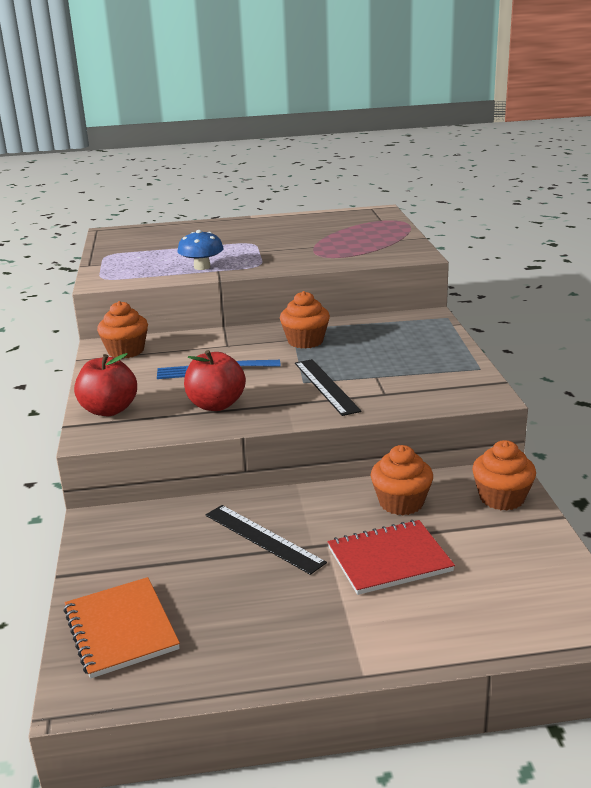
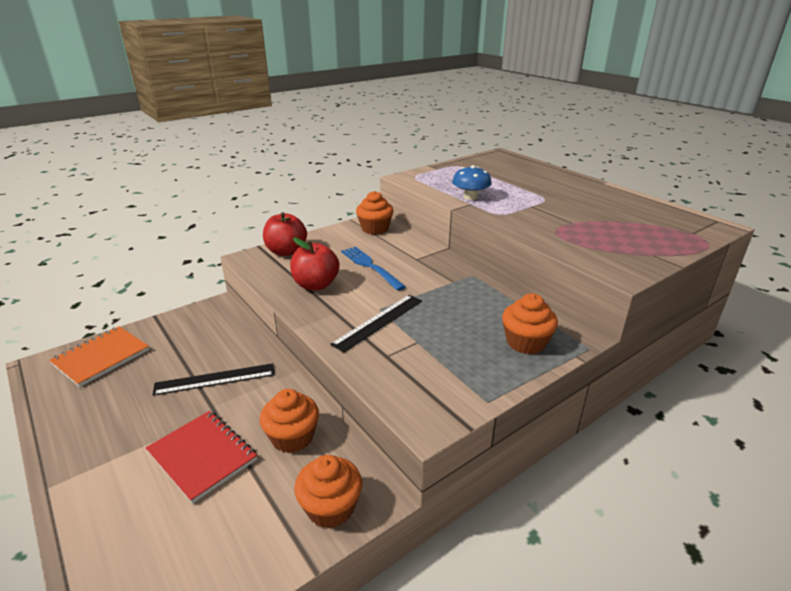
camera: 60 degrees right, 5 degrees up
black ruler [206,505,327,575] -> black ruler turned 60 degrees clockwise [153,363,275,396]
orange cupcake [280,291,330,349] -> orange cupcake moved to [502,293,558,354]

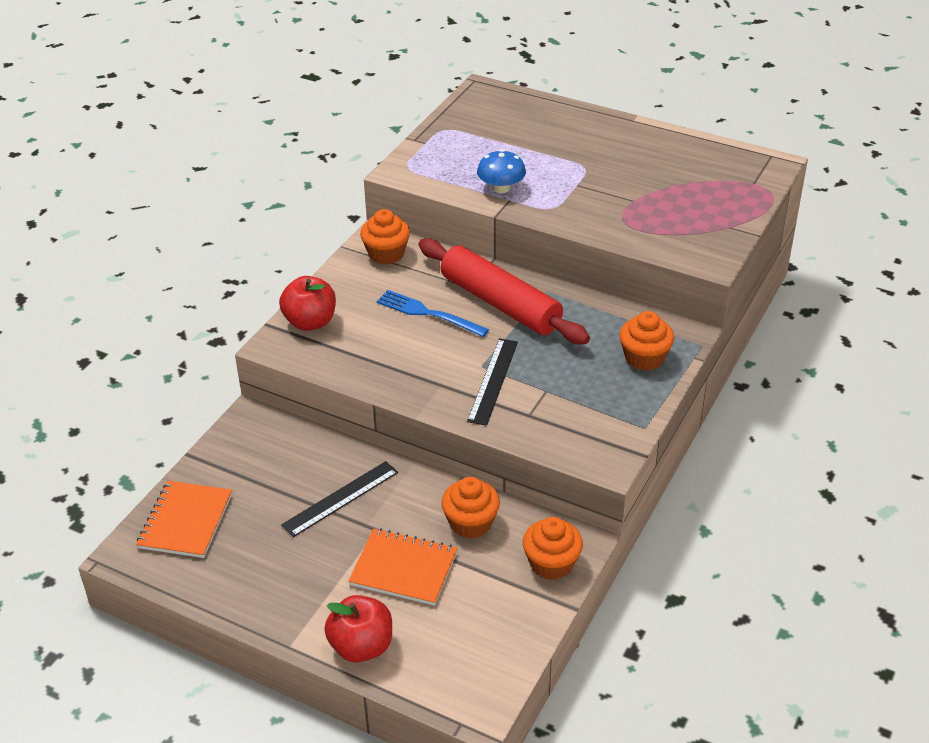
camera: 25 degrees left, 10 degrees up
red notebook [146,411,257,504] -> orange notebook [348,528,458,606]
red apple [290,238,339,290] -> red apple moved to [324,595,392,662]
none -> red rolling pin [418,238,590,344]

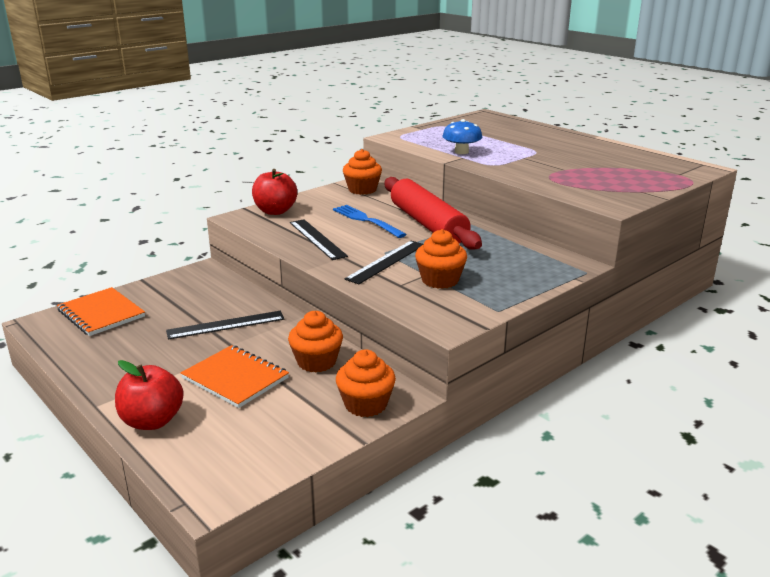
camera: 20 degrees right, 15 degrees down
orange notebook [136,481,232,558] -> orange notebook turned 75 degrees counterclockwise [57,287,145,336]
orange cupcake [619,311,674,371] -> orange cupcake moved to [415,229,467,289]
none -> black ruler [290,219,348,260]

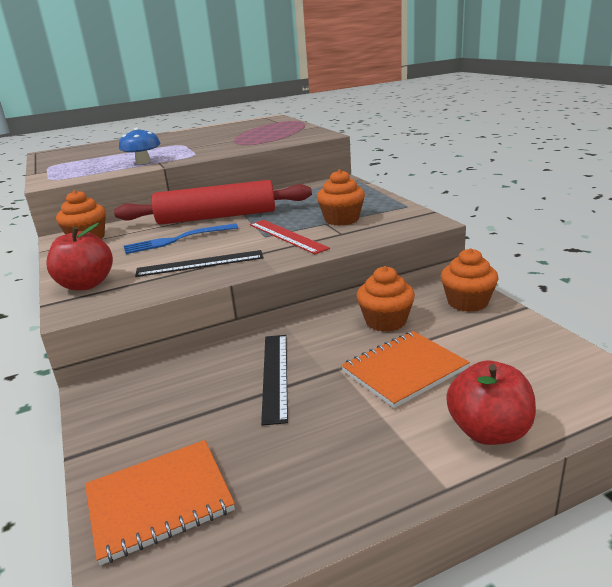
camera: 70 degrees left, 0 degrees up
black ruler [344,241,423,284] -> red ruler [250,220,330,254]

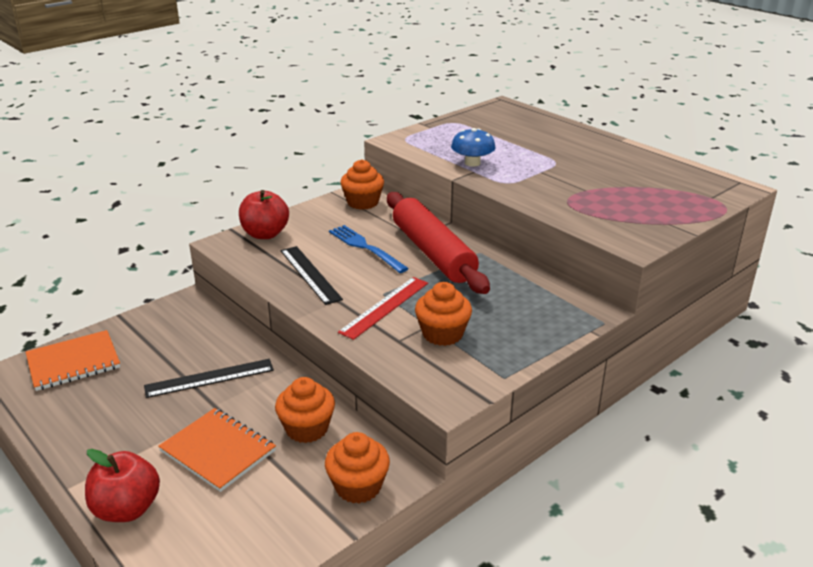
camera: 70 degrees right, 5 degrees up
orange notebook [85,440,235,565] -> orange notebook turned 75 degrees counterclockwise [26,330,120,391]

